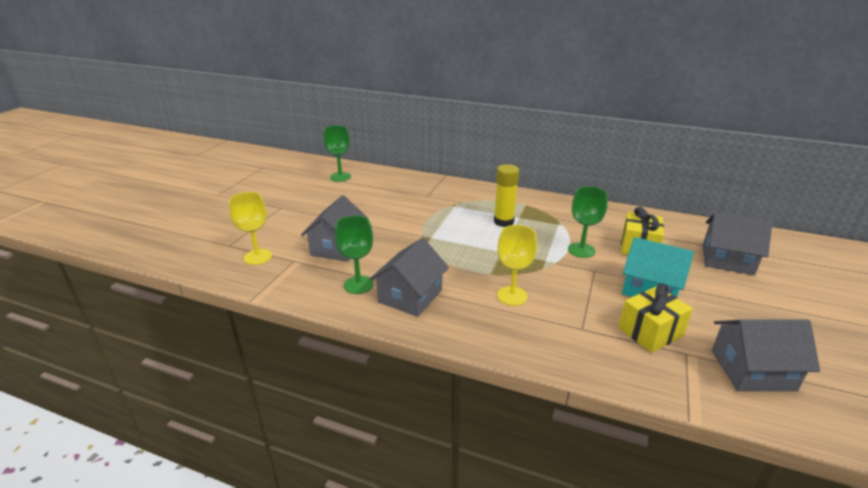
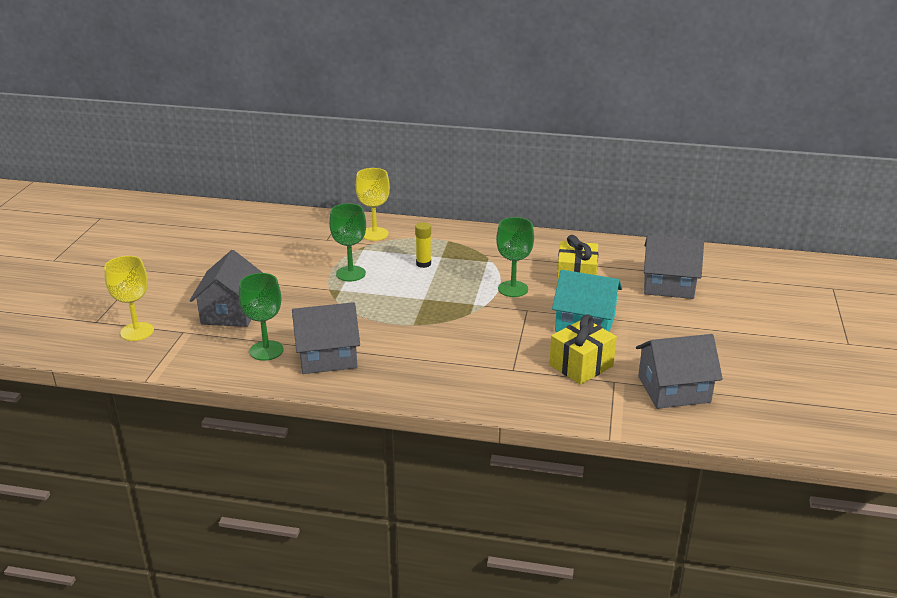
camera: 10 degrees left, 0 degrees up
green goblet [323,125,351,182] -> green goblet moved to [329,203,366,281]
grey house [370,238,449,317] -> grey house turned 60 degrees clockwise [292,302,360,374]
yellow glue stick [494,164,519,227] -> yellow glue stick [415,222,431,268], size x0.63
yellow goblet [497,225,537,306] -> yellow goblet moved to [356,168,390,241]

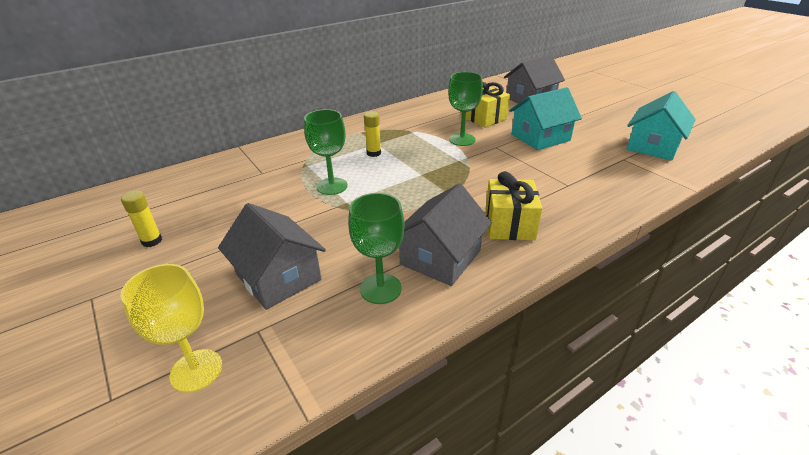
camera: 45 degrees left, 5 degrees up
yellow goblet [356,168,390,241] -> none
yellow gift [549,314,617,385] -> yellow gift moved to [486,171,542,240]
grey house [636,334,723,409] -> turquoise house [627,91,696,161]
none -> yellow glue stick [121,190,162,247]

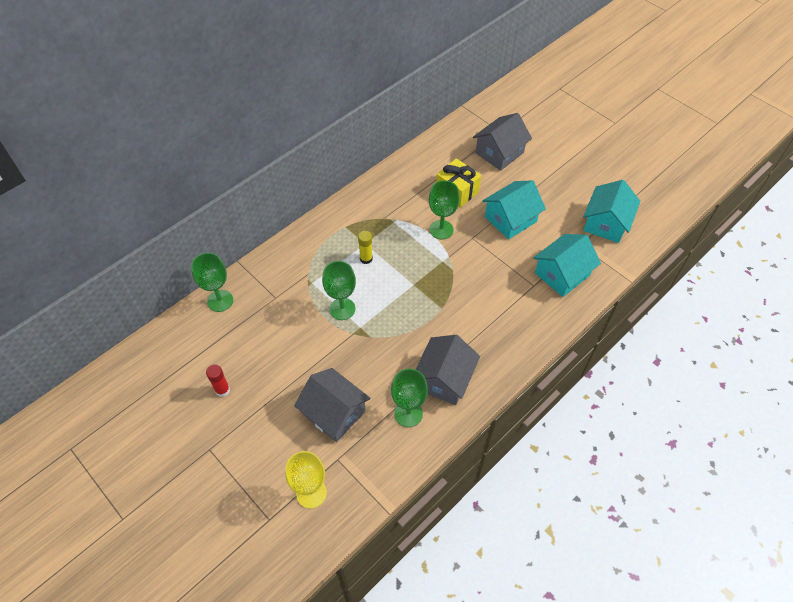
camera: 10 degrees left, 20 degrees up
yellow glue stick [121,190,162,247] -> red glue stick [206,364,230,397]
yellow gift [486,171,542,240] -> none
none -> green goblet [191,253,233,312]
none -> turquoise house [533,234,601,297]

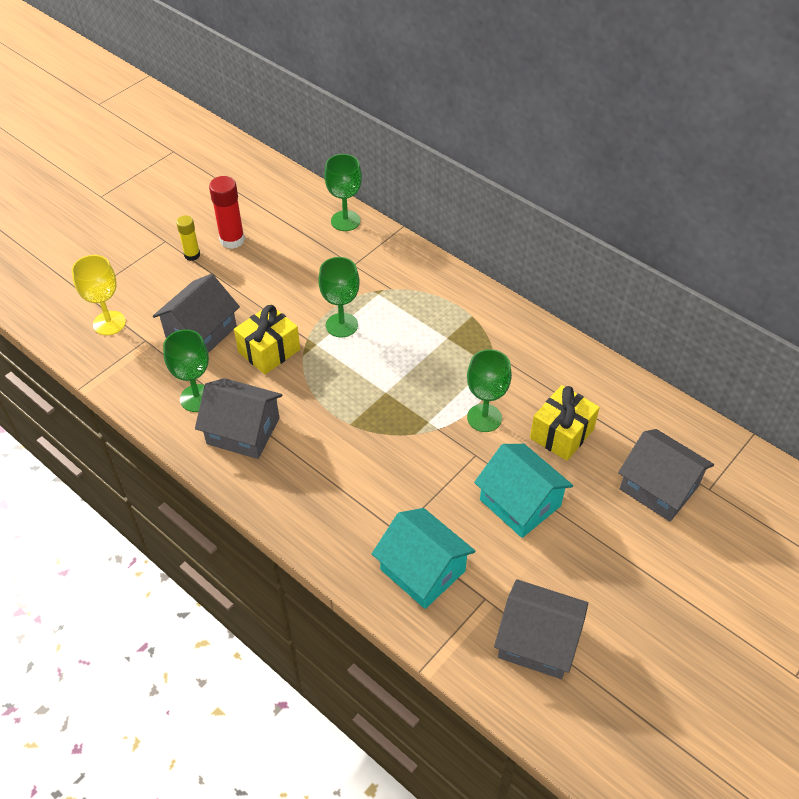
camera: 85 degrees right, 5 degrees down
red glue stick [206,364,230,397] -> red glue stick [209,176,245,249], size x1.58
yellow glue stick [358,231,373,264] -> yellow glue stick moved to [176,215,200,261]
turquoise house [583,180,640,243] -> grey house [494,579,588,679]
none -> yellow gift [234,305,300,374]

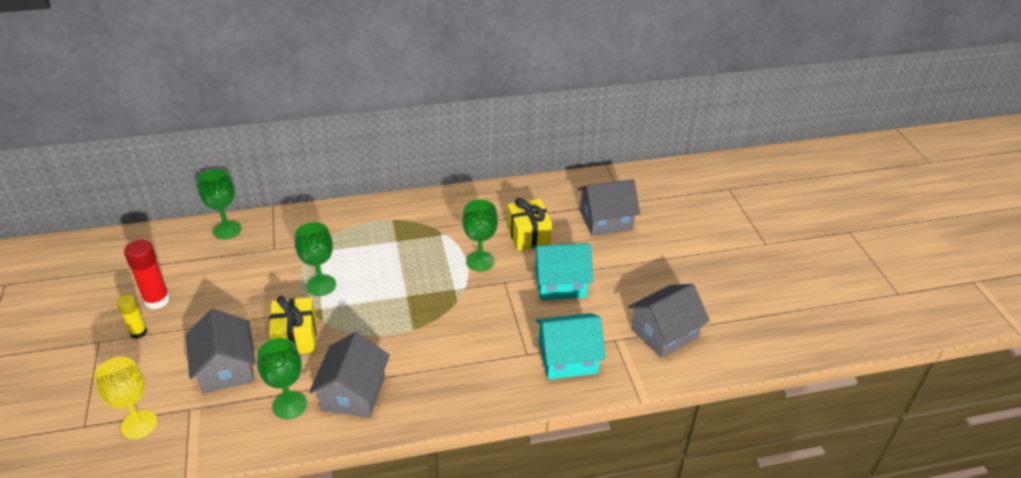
camera: 55 degrees left, 10 degrees down
grey house [195,378,282,459] -> grey house turned 45 degrees counterclockwise [309,332,390,418]

